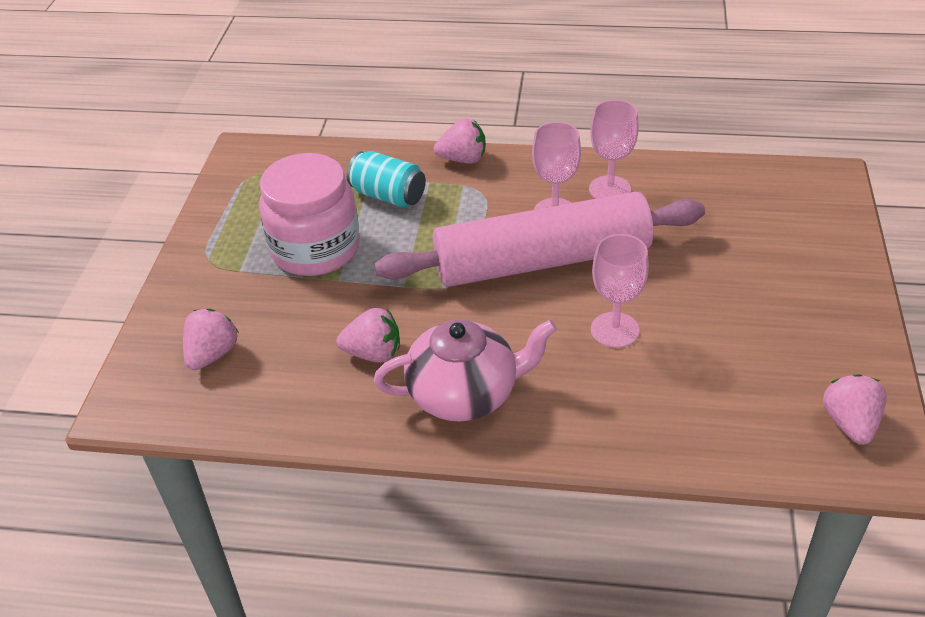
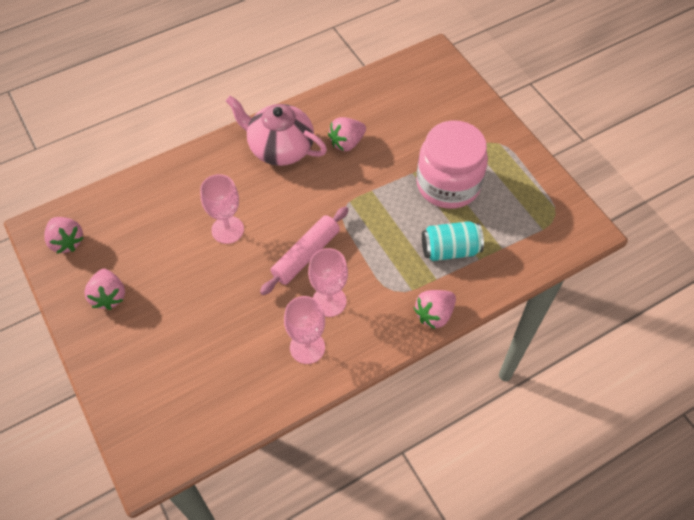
camera: 140 degrees right, 15 degrees up
pink strawberry [183,308,239,370] -> pink strawberry moved to [84,269,125,310]
pink rolling pin [374,192,705,287] -> pink rolling pin [260,206,349,295], size x0.52
pink teapot [374,319,557,422] -> pink teapot turned 75 degrees clockwise [226,96,327,166]

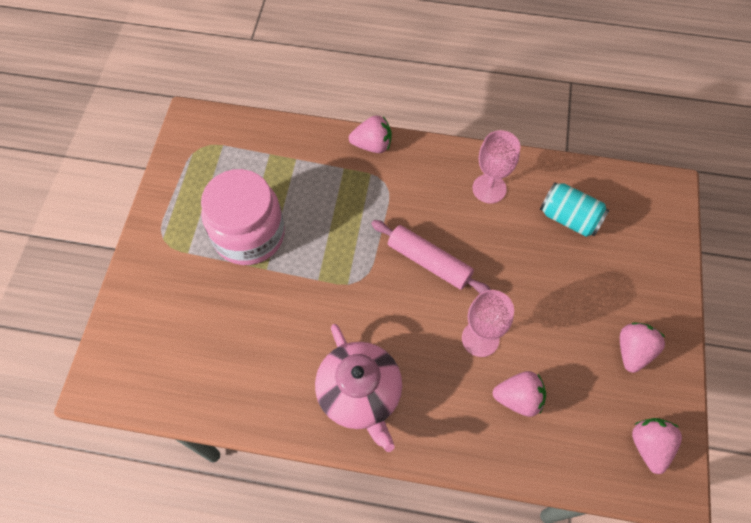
camera: 140 degrees left, 5 degrees up
pink rolling pin [260,206,349,295] -> pink rolling pin turned 45 degrees clockwise [371,220,491,293]
pink goblet [308,248,348,317] -> none
pink strawberry [328,117,366,151] -> pink strawberry moved to [492,371,546,417]
turquoise can [422,221,484,261] -> turquoise can moved to [540,182,609,237]

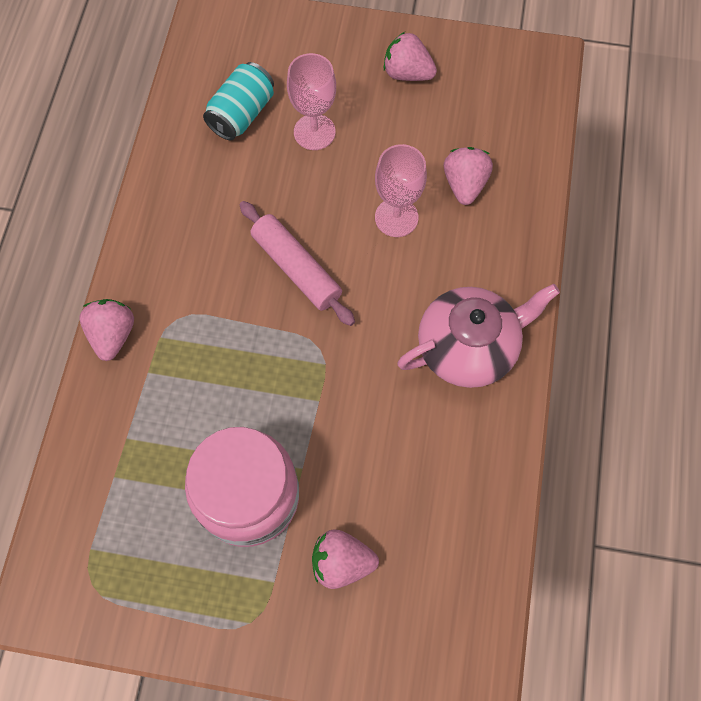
camera: 90 degrees left, 5 degrees up
pink rolling pin [371,220,491,293] -> pink rolling pin turned 75 degrees counterclockwise [240,201,355,326]
pink goblet [472,130,520,203] -> pink goblet moved to [287,53,336,150]
pink strawberry [632,418,682,474] -> pink strawberry moved to [312,529,379,589]

